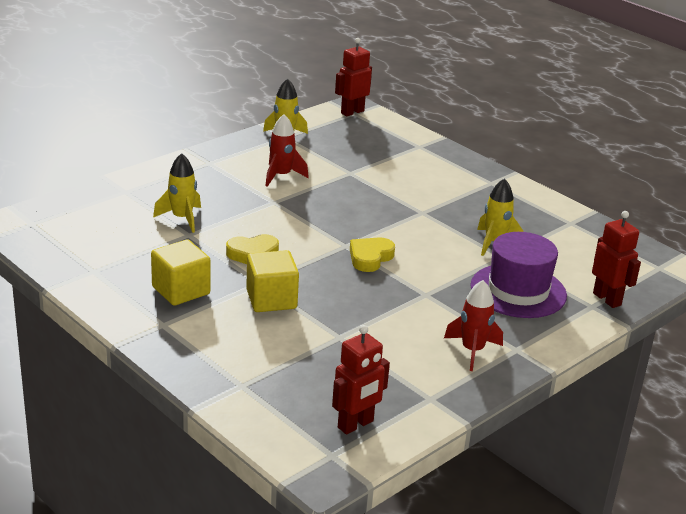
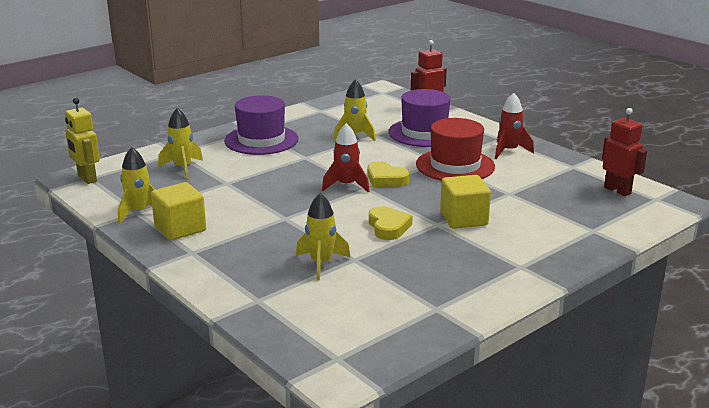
camera: 85 degrees left, 5 degrees down
yellow cube [151,239,210,306] -> yellow cube moved to [151,182,206,240]
red rocket [265,114,309,187] -> red rocket moved to [322,123,370,193]
red robot [335,38,372,116] -> yellow robot [65,98,100,184]
none -> yellow rocket [158,108,203,179]
none -> purple hat [224,95,299,155]
none -> red hat [416,118,495,181]

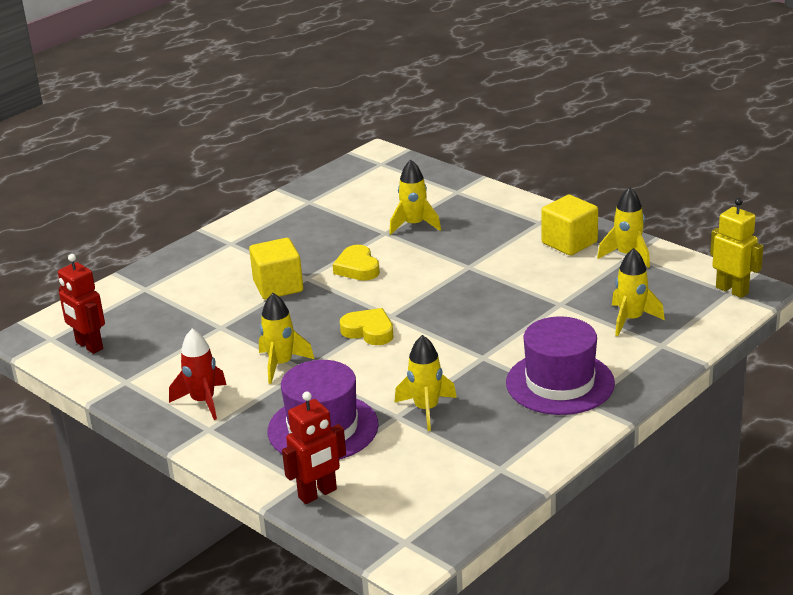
camera: 175 degrees right, 5 degrees up
red rocket [322,123,370,193] -> none
red hat [416,118,495,181] -> yellow rocket [259,293,314,384]

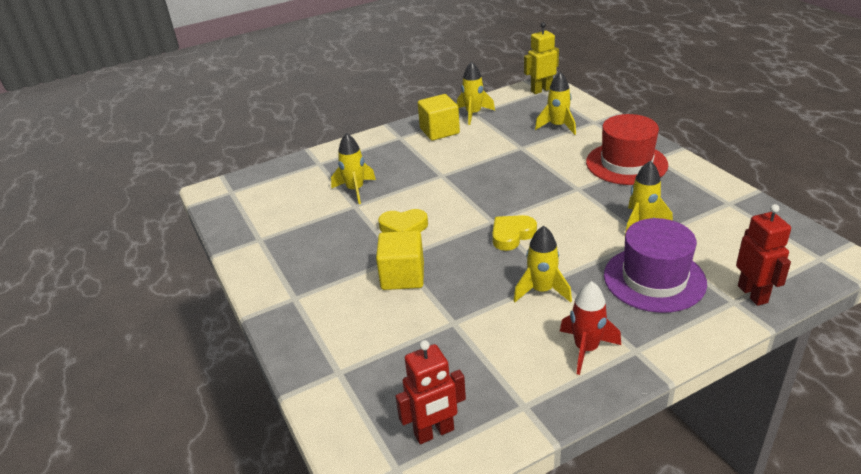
camera: 70 degrees left, 5 degrees up
purple hat [506,316,615,415] -> red hat [586,114,668,185]

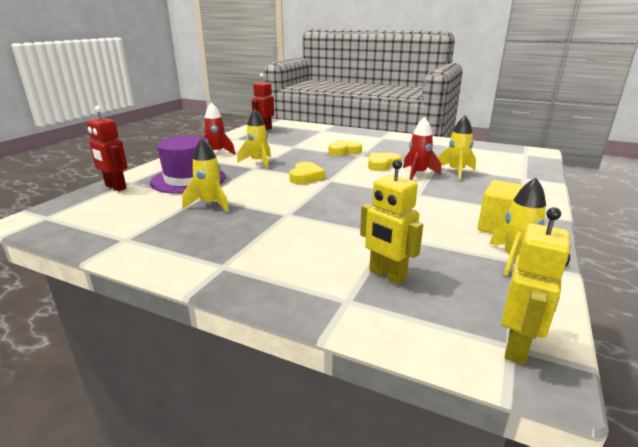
camera: 140 degrees right, 10 degrees down
yellow cube [376,231,424,290] -> yellow heart [328,140,362,156]
yellow rocket [535,72,576,135] -> yellow robot [360,159,423,285]
red hat [586,114,668,185] -> none
none -> red rocket [403,117,441,180]

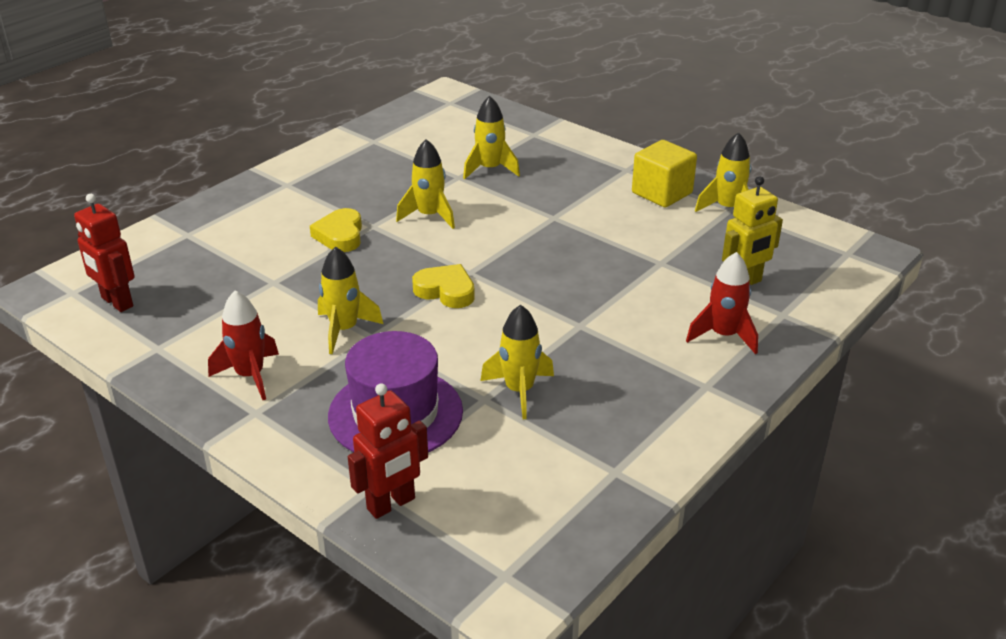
camera: 75 degrees left, 10 degrees up
yellow heart [368,153,401,171] -> yellow rocket [396,139,455,229]
red rocket [403,117,441,180] -> red rocket moved to [686,252,758,354]
yellow robot [502,207,570,365] -> none

